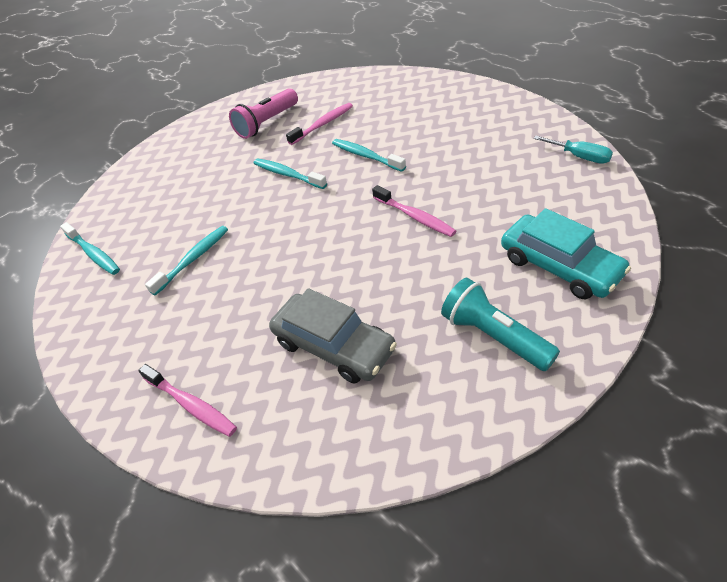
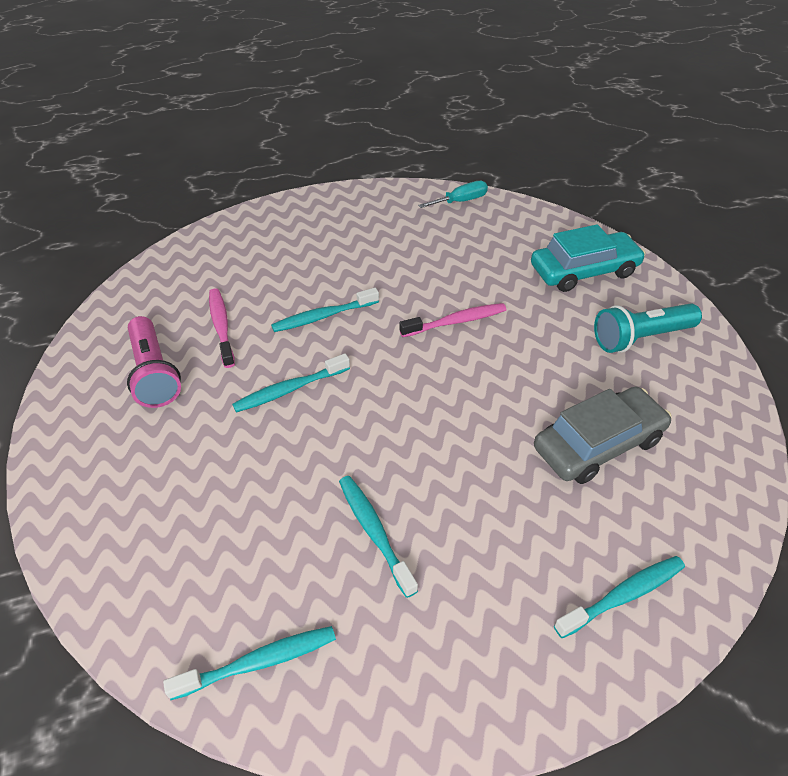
camera: 70 degrees left, 0 degrees up
pink toothbrush [138,364,237,437] -> turquoise toothbrush [554,556,685,638]

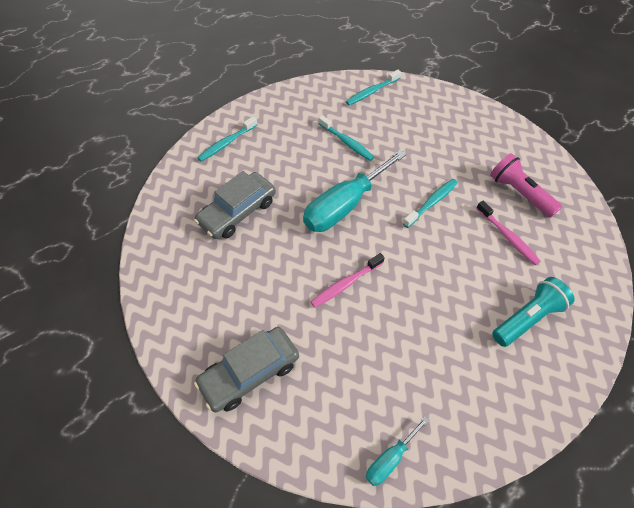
camera: 165 degrees right, 10 degrees up
turquoise toothbrush [271,288,379,332] -> none
turquoise car [531,224,646,292] -> grey car [194,327,299,412]
turquoise flashlight [594,303,702,353] -> turquoise flashlight moved to [492,277,575,347]
none -> turquoise screwdriver [303,150,406,232]

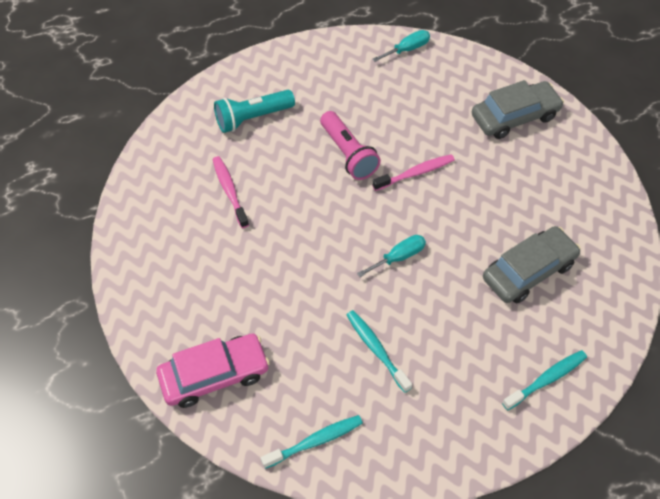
camera: 170 degrees left, 0 degrees up
turquoise screwdriver [303,150,406,232] -> turquoise screwdriver [357,235,426,277], size x0.48
turquoise toothbrush [403,179,458,228] -> none
pink flashlight [490,153,562,218] -> pink flashlight moved to [320,111,381,180]
none -> pink car [156,334,270,408]

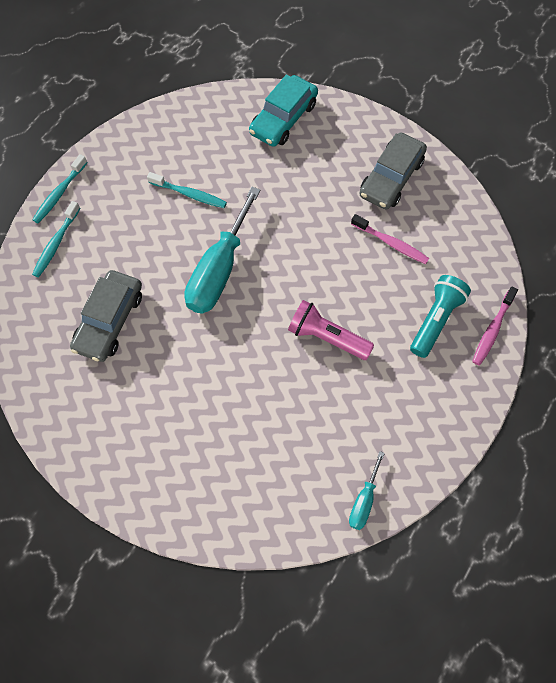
camera: 145 degrees right, 10 degrees up
pink car [156,334,270,408] -> turquoise car [249,75,318,147]
turquoise toothbrush [261,415,363,469] -> turquoise toothbrush moved to [32,154,88,223]
turquoise screwdriver [357,235,426,277] -> turquoise screwdriver [184,187,261,314], size x2.07
pink toothbrush [372,154,455,191] -> pink toothbrush moved to [472,286,518,366]
grey car [472,80,564,139] -> grey car moved to [360,132,427,209]

